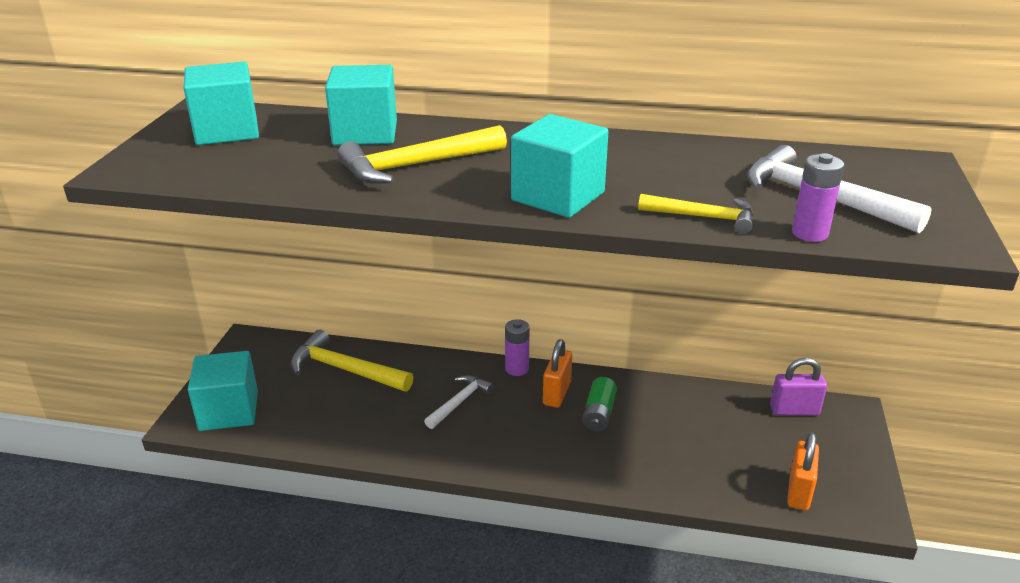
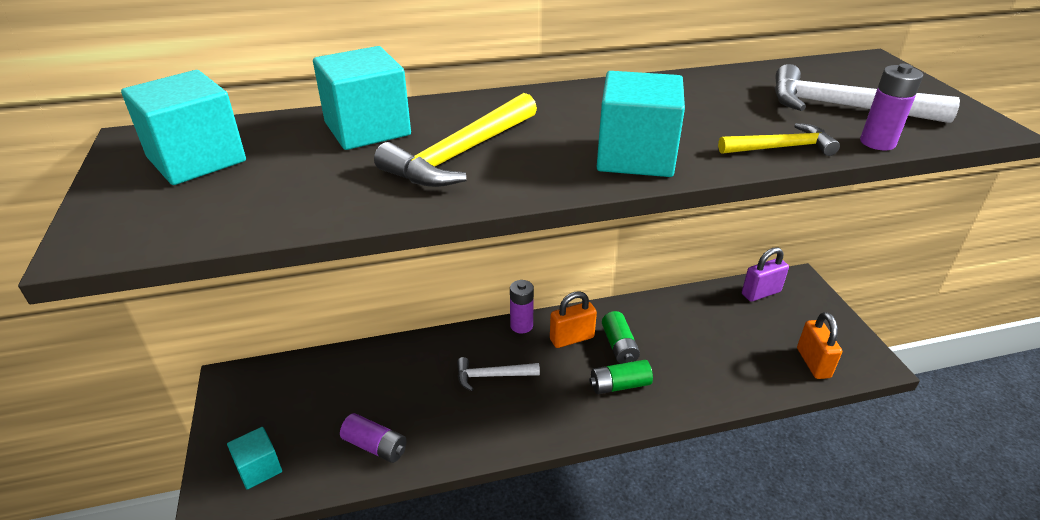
camera: 25 degrees left, 5 degrees up
turquoise cube [188,351,258,431] -> turquoise cube [227,427,282,489], size x0.59
yellow hammer [290,330,413,391] -> none
white hammer [424,375,494,429] -> white hammer turned 105 degrees counterclockwise [457,357,540,391]
orange padlock [543,339,572,408] -> orange padlock turned 75 degrees clockwise [550,291,597,348]
none -> purple battery [340,413,407,463]
none -> green battery [589,360,653,394]

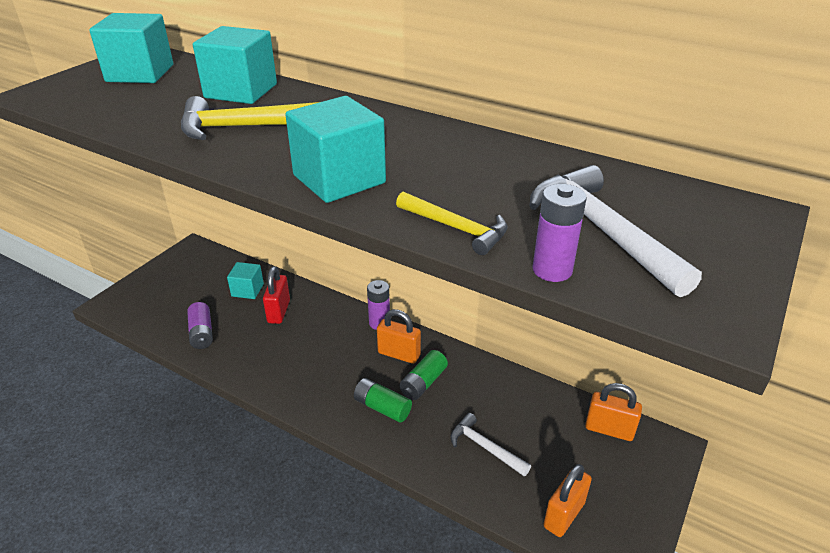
camera: 45 degrees right, 0 degrees up
turquoise cube [227,427,282,489] -> turquoise cube moved to [227,262,264,299]
white hammer [457,357,540,391] -> white hammer moved to [451,413,531,476]
purple padlock [742,247,789,302] -> orange padlock [585,383,642,441]
none -> red padlock [263,266,290,324]

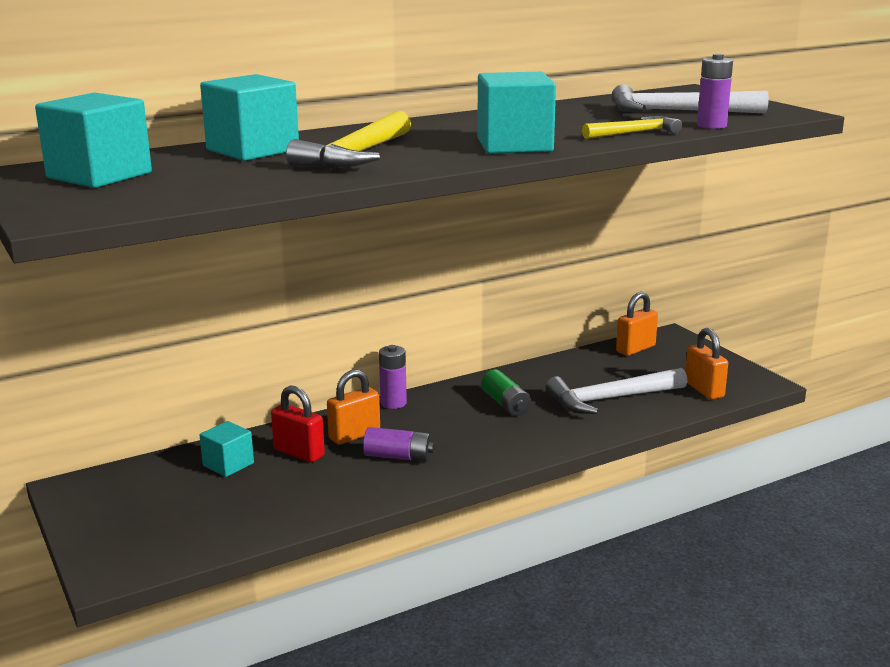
camera: 60 degrees left, 15 degrees down
purple battery [187,302,213,349] -> purple battery moved to [363,427,435,462]
green battery [354,378,412,422] -> none
orange padlock [377,309,421,364] -> orange padlock moved to [327,369,380,445]
white hammer [451,413,531,476] -> white hammer [545,368,687,414], size x1.64

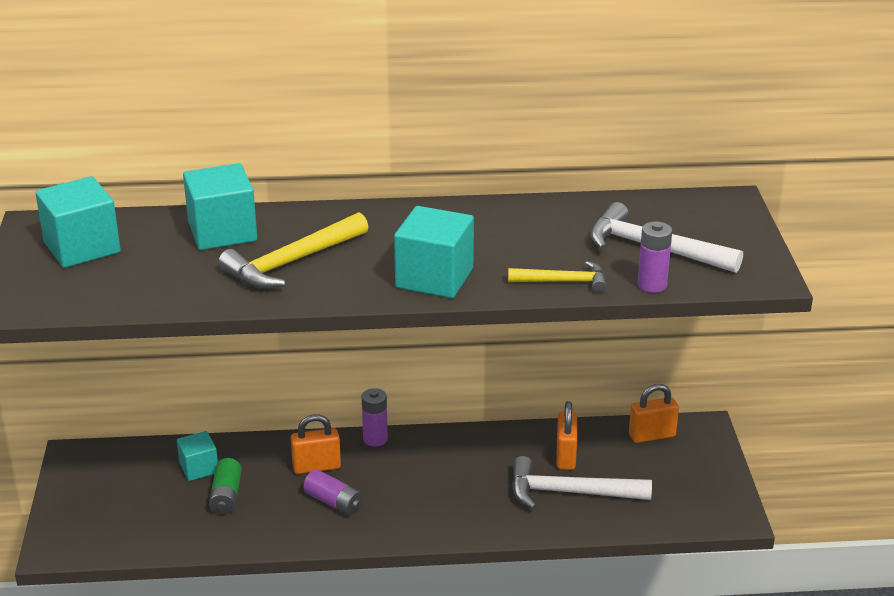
camera: 25 degrees right, 10 degrees up
red padlock [271,386,325,462] -> none
green battery [481,370,531,416] -> green battery moved to [209,458,242,514]
orange padlock [685,328,728,400] -> orange padlock moved to [556,401,577,470]

